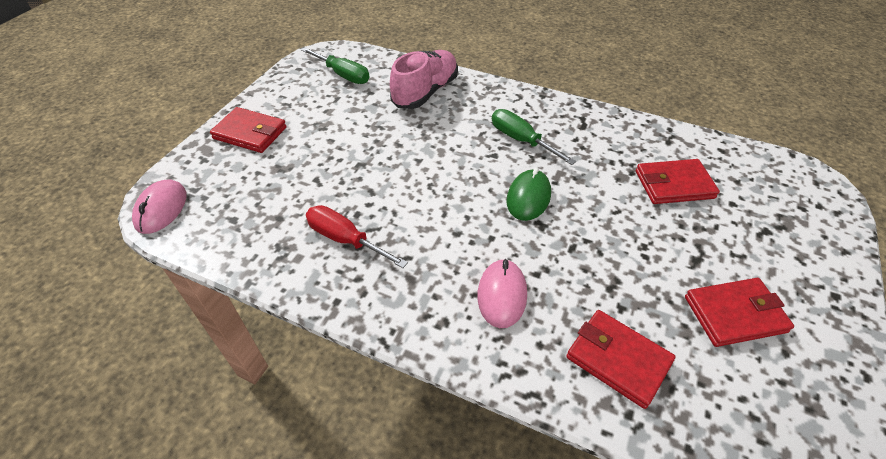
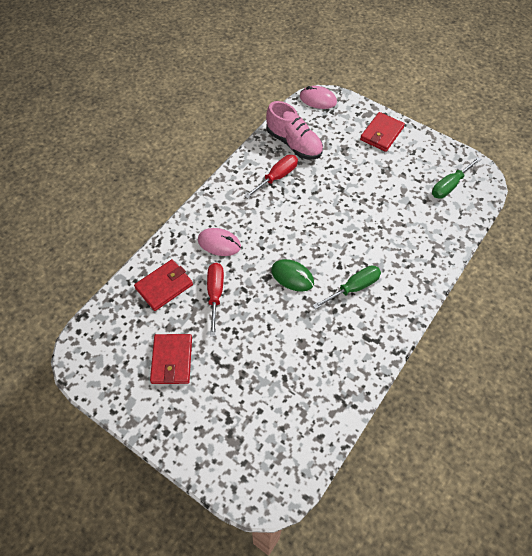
camera: 100 degrees right, 10 degrees up
pink shoe [390,50,458,109] -> pink shoe moved to [266,101,323,159]
red wallet [636,159,720,204] -> none
none -> red screwdriver [207,263,224,336]

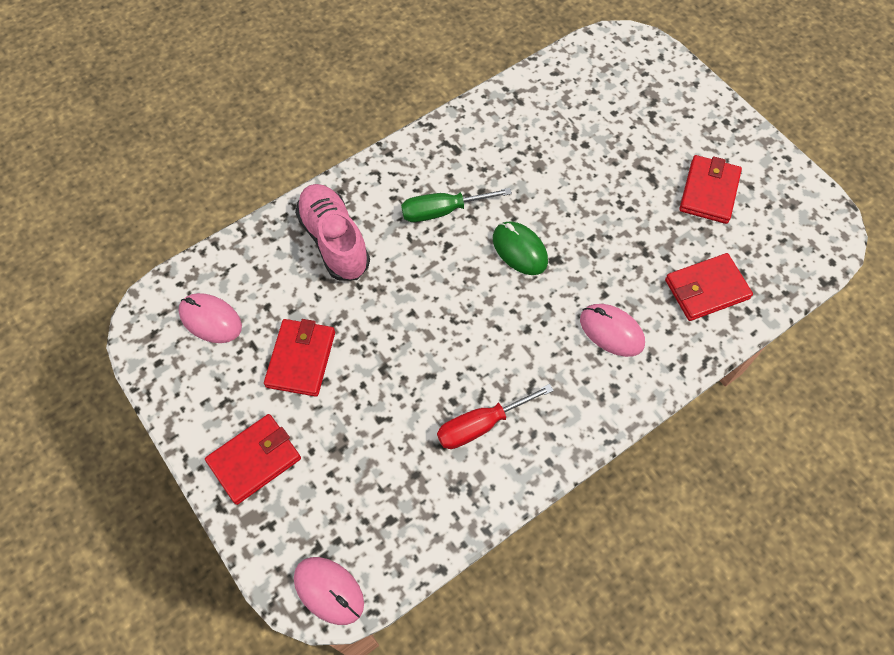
camera: 160 degrees left, 5 degrees up
red screwdriver [207,263,224,336] -> none
pink shoe [266,101,323,159] -> pink shoe moved to [295,184,370,281]
green screwdriver [432,157,481,199] -> pink mouse [178,293,242,343]
none -> red wallet [264,319,335,397]

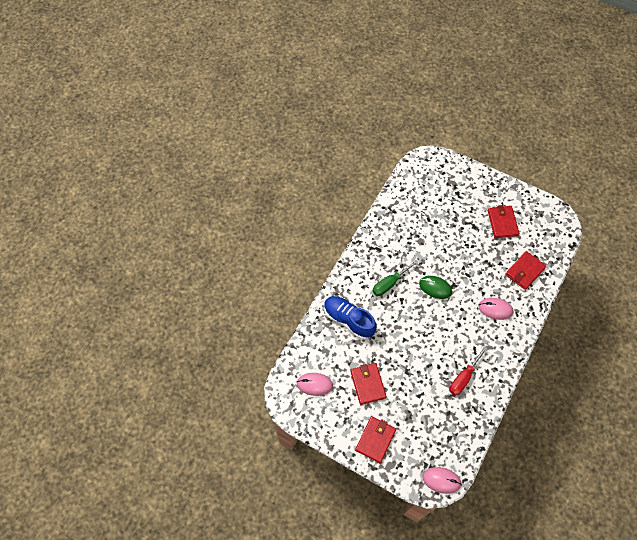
camera: 25 degrees left, 0 degrees up
pink shoe [295,184,370,281] -> blue shoe [324,296,377,339]

